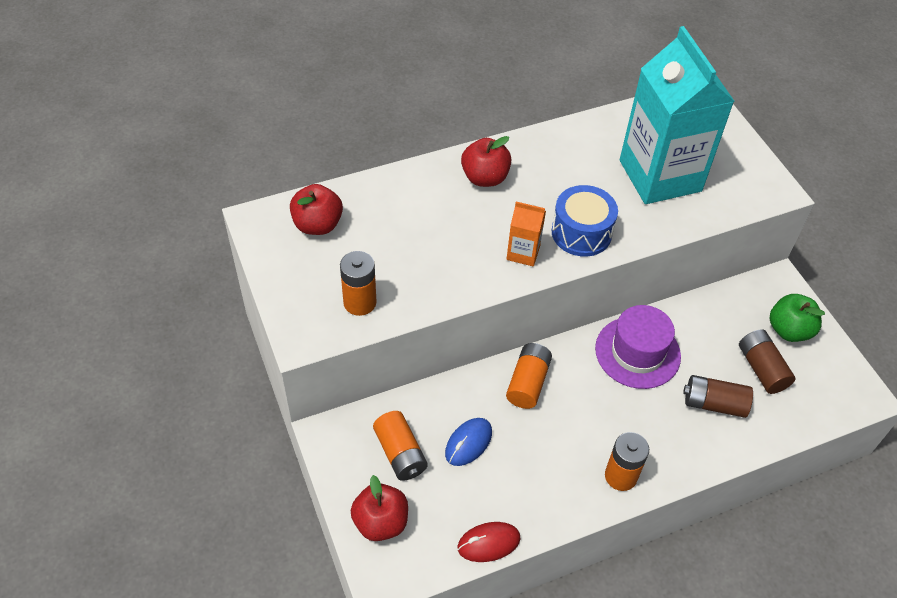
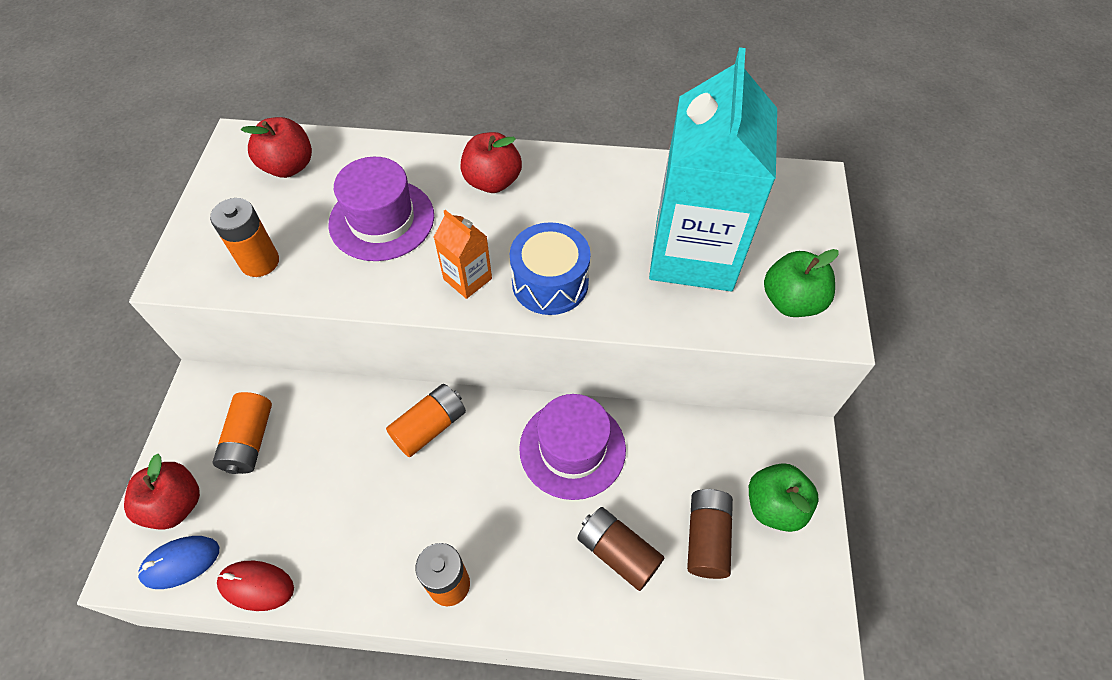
camera: 30 degrees right, 5 degrees up
blue mouse [445,418,492,466] -> blue mouse moved to [137,536,219,589]
none -> purple hat [328,157,434,261]
none -> green apple [764,249,839,317]

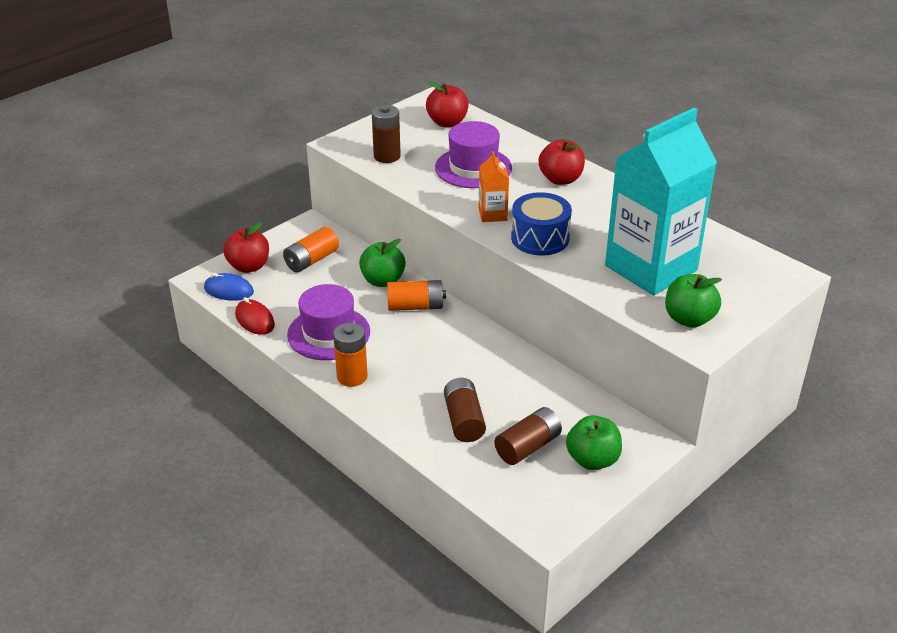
camera: 40 degrees right, 20 degrees down
orange battery [210,198,279,277] -> brown battery [372,105,401,163]
purple hat [519,394,626,500] -> purple hat moved to [287,284,370,360]
none -> green apple [359,239,406,287]

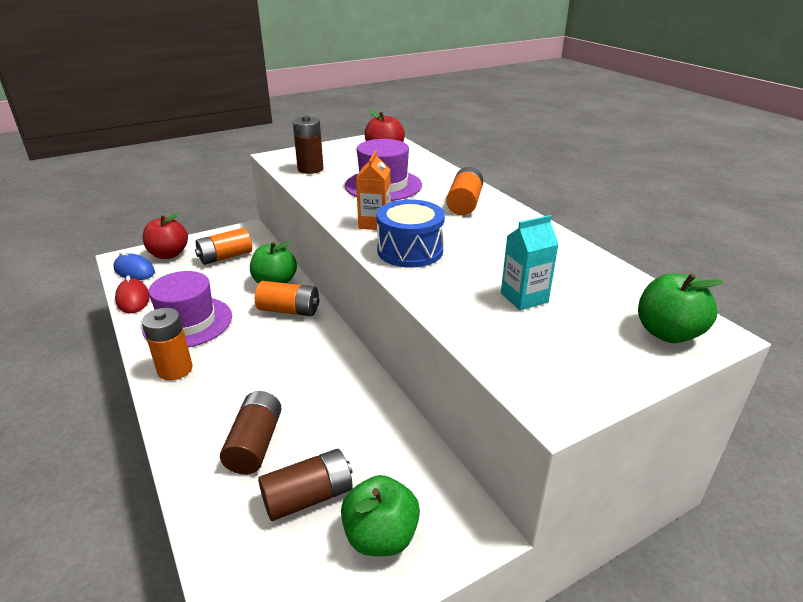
camera: 15 degrees right, 5 degrees down
red apple [539,139,585,185] -> orange battery [446,167,483,215]
turquoise carton [605,108,717,295] -> turquoise carton [501,215,559,310], size x0.42
green apple [665,274,722,328] -> green apple moved to [638,273,723,343]

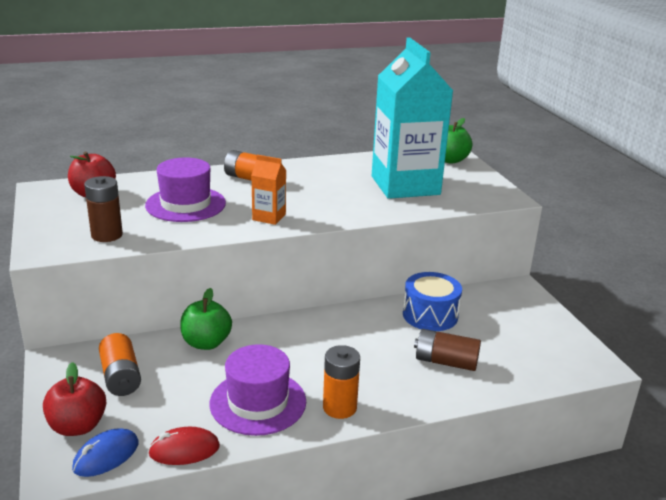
camera: 80 degrees left, 5 degrees down
orange battery [255,281,319,316] -> none
brown battery [258,449,353,521] -> none
green apple [341,475,420,556] -> none
blue drum [376,199,445,268] -> blue drum moved to [403,272,462,331]
turquoise carton [501,215,559,310] -> turquoise carton [372,37,453,199], size x2.40

